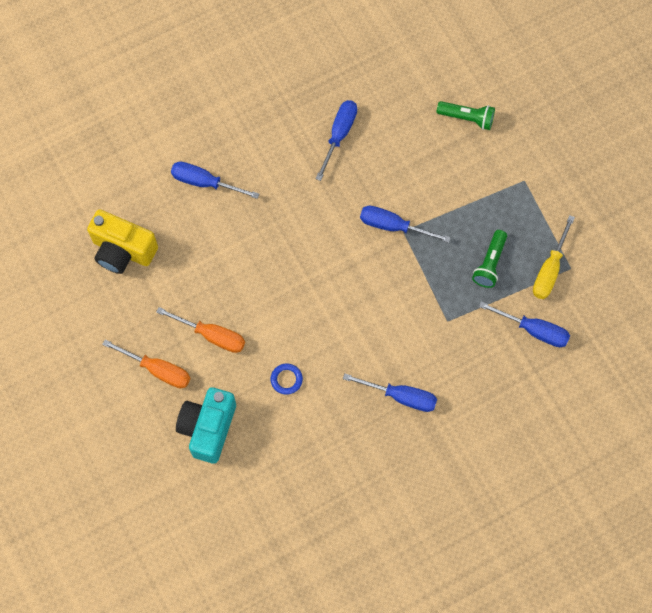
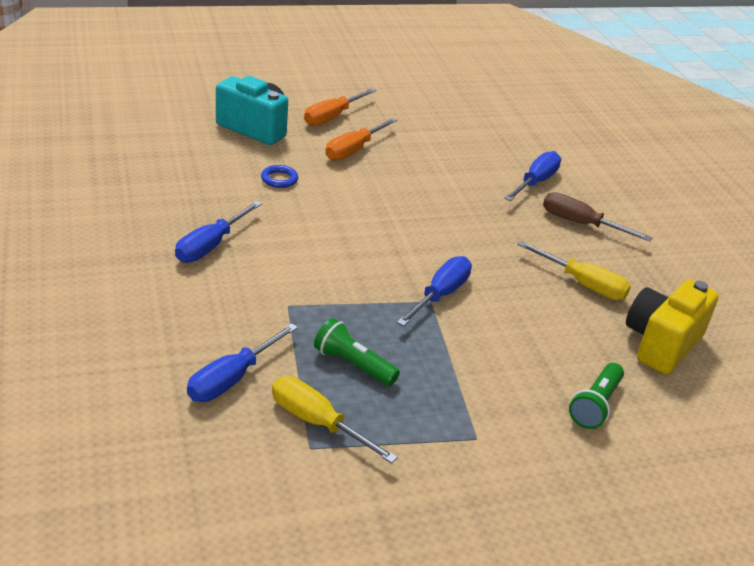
camera: 100 degrees right, 35 degrees down
yellow camera [87,209,158,274] -> yellow camera moved to [626,280,719,375]
blue screwdriver [316,100,357,181] -> yellow screwdriver [517,241,631,300]
none -> brown screwdriver [543,192,652,241]

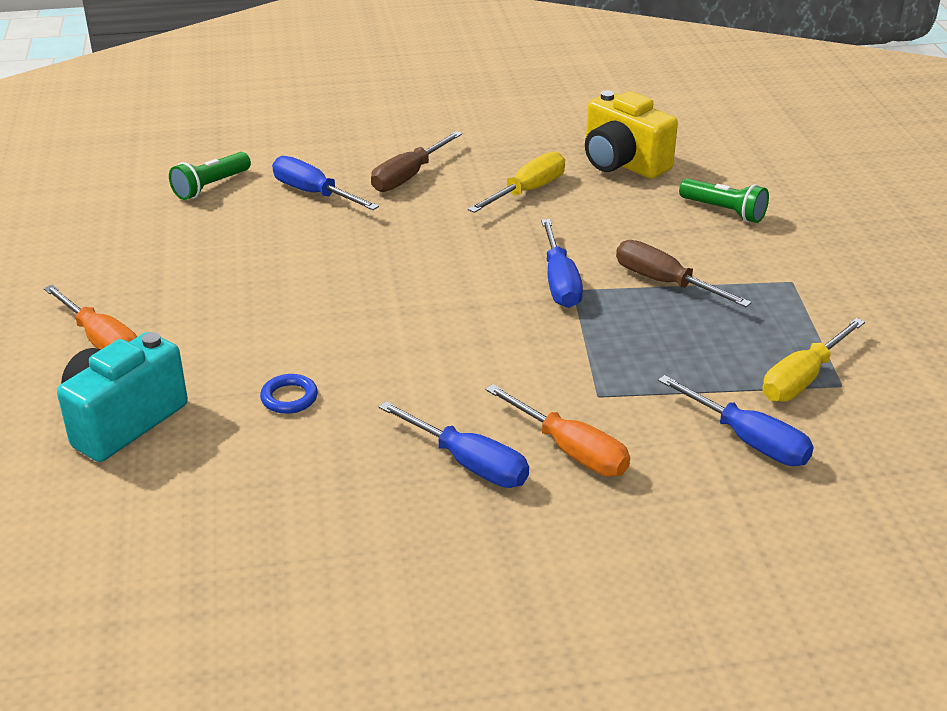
camera: 80 degrees left, 0 degrees up
green flashlight [314,318,400,386] -> green flashlight moved to [169,152,251,200]
orange screwdriver [325,118,397,161] -> orange screwdriver moved to [486,384,630,477]
blue screwdriver [397,256,472,326] -> blue screwdriver turned 135 degrees counterclockwise [541,219,583,308]
none -> brown screwdriver [616,240,752,307]

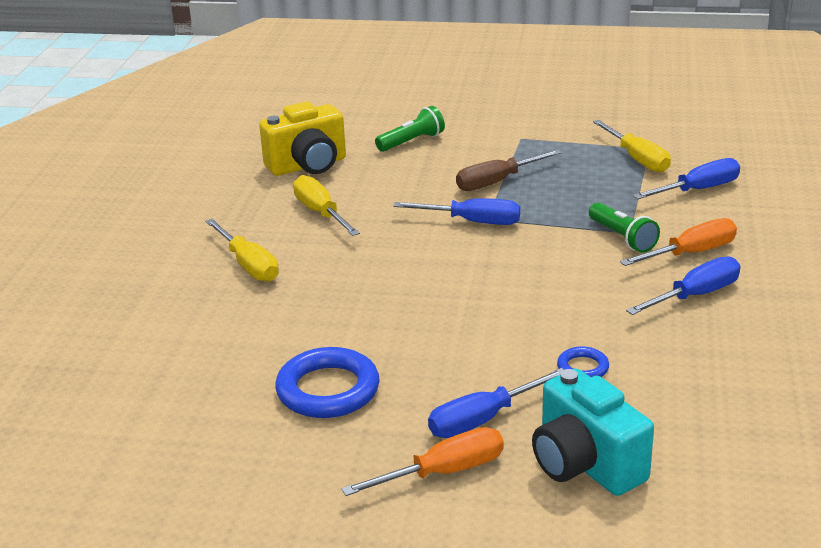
camera: 70 degrees left, 5 degrees down
green flashlight [169,152,251,200] -> green flashlight moved to [589,203,660,253]
blue screwdriver [272,156,379,210] -> blue screwdriver moved to [428,368,564,438]
brown screwdriver [371,131,462,192] -> yellow screwdriver [205,219,279,282]
none -> blue ring [275,347,380,418]

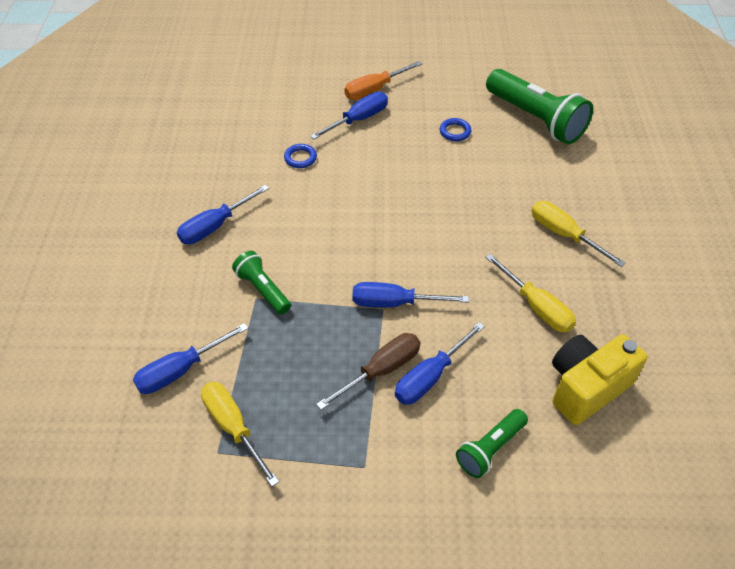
camera: 170 degrees right, 20 degrees up
blue ring [275,347,380,418] -> blue ring [440,118,472,141], size x0.50
turquoise camera [532,369,654,496] -> none
orange screwdriver [620,218,737,266] -> none
none -> blue screwdriver [395,322,485,405]
none -> green flashlight [486,69,593,144]

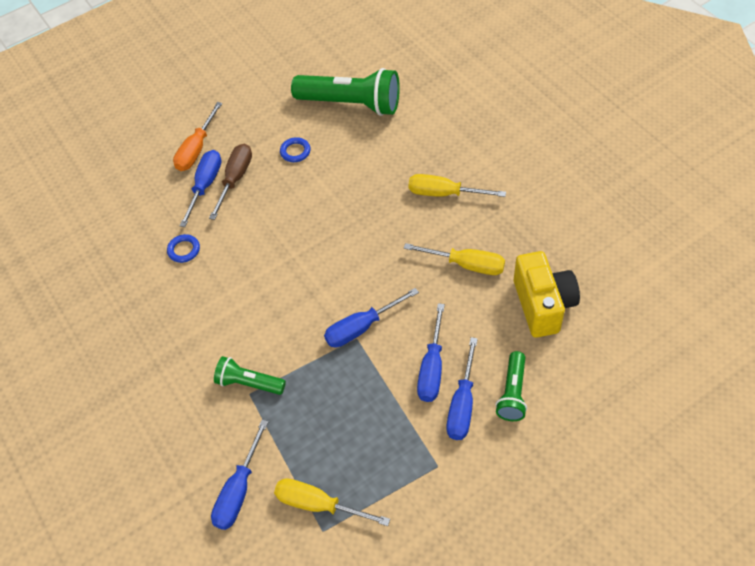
camera: 30 degrees left, 5 degrees up
blue screwdriver [177,185,269,244] -> blue screwdriver moved to [447,337,478,440]
brown screwdriver [316,333,420,410] -> brown screwdriver moved to [209,143,252,220]
yellow camera [552,334,648,425] -> yellow camera turned 150 degrees clockwise [514,251,580,338]

